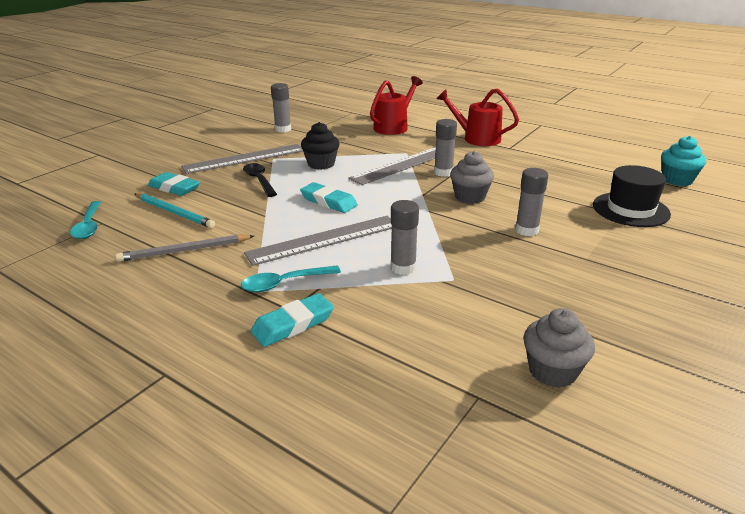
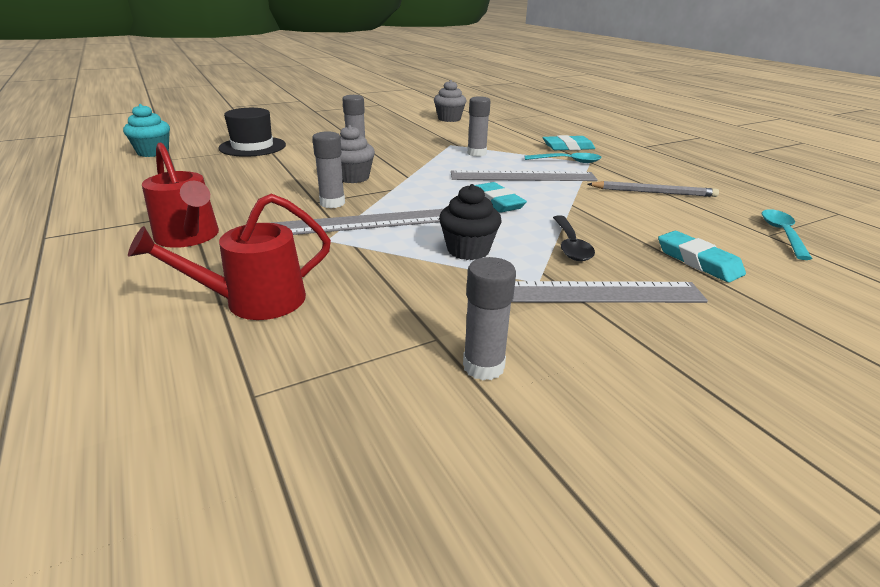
camera: 155 degrees left, 0 degrees up
turquoise pencil [135,193,215,228] -> none

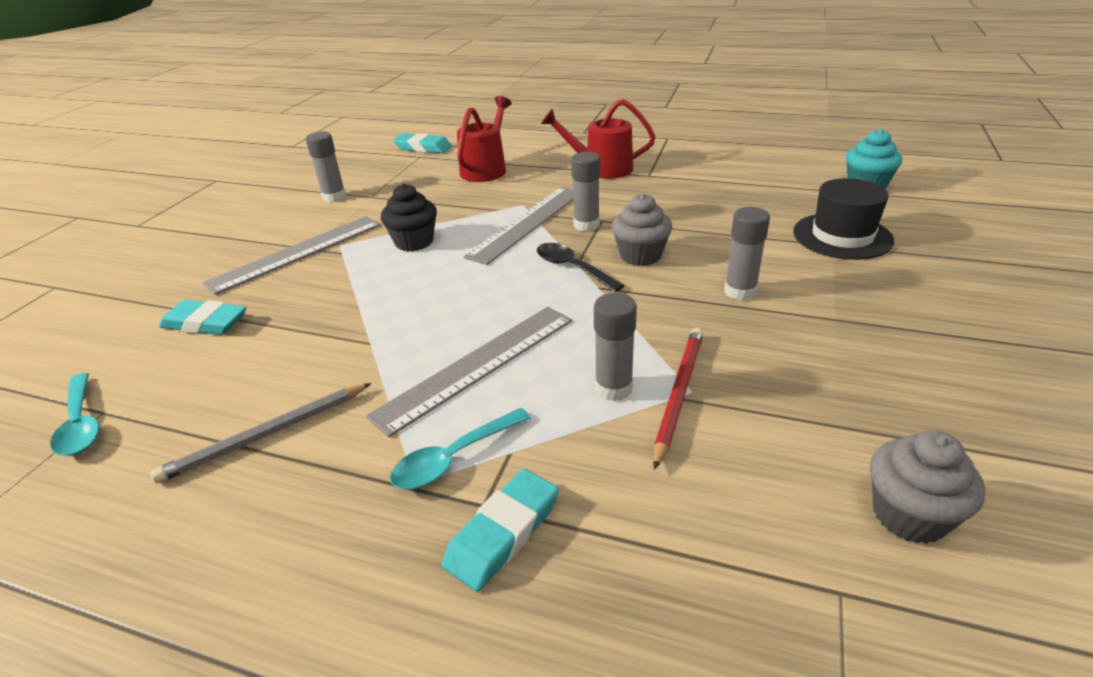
camera: 140 degrees right, 5 degrees up
turquoise eraser [474,182,527,213] -> turquoise eraser moved to [393,133,452,153]
black spoon [553,215,595,261] -> black spoon moved to [537,243,624,292]
none -> red pencil [653,328,703,470]

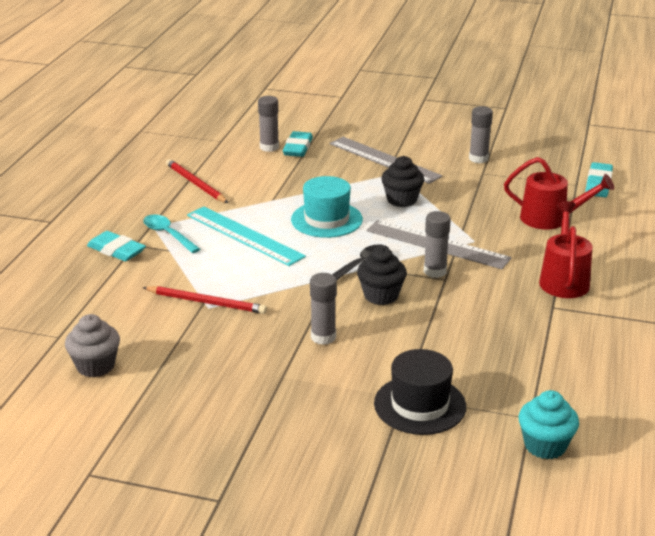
camera: 85 degrees right, 5 degrees down
turquoise spoon [50,373,99,456] -> none
grey pencil [151,383,372,483] -> red pencil [166,159,228,203]
grey ruler [366,307,572,437] -> turquoise ruler [187,207,306,266]
grey glue stick [594,293,637,401] -> grey glue stick moved to [258,96,279,152]
grey cupcake [612,193,672,266] -> black cupcake [357,247,407,305]
none -> turquoise hat [291,176,363,238]

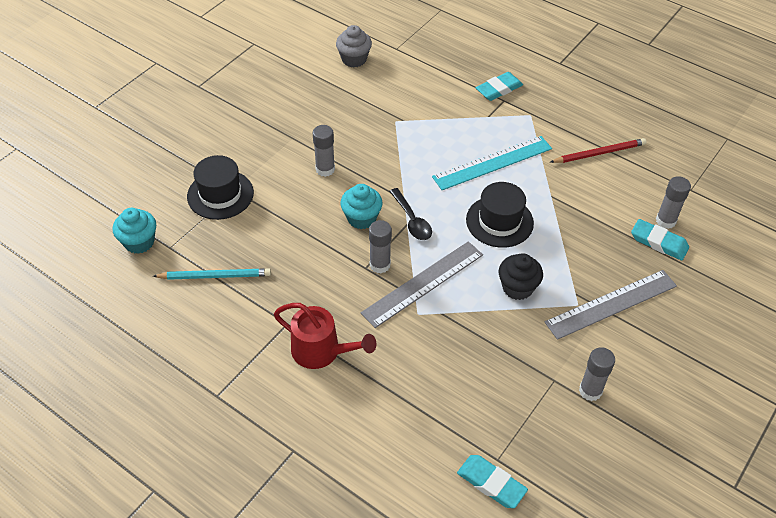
camera: 110 degrees right, 20 degrees up
turquoise spoon [143,215,200,253] -> none
red pencil [143,286,267,314] -> none
turquoise hat [291,176,363,238] -> black hat [466,182,534,248]
black cupcake [357,247,407,305] -> turquoise cupcake [340,184,383,229]
red watering can [504,157,614,230] -> none
none -> turquoise pencil [153,269,271,280]

